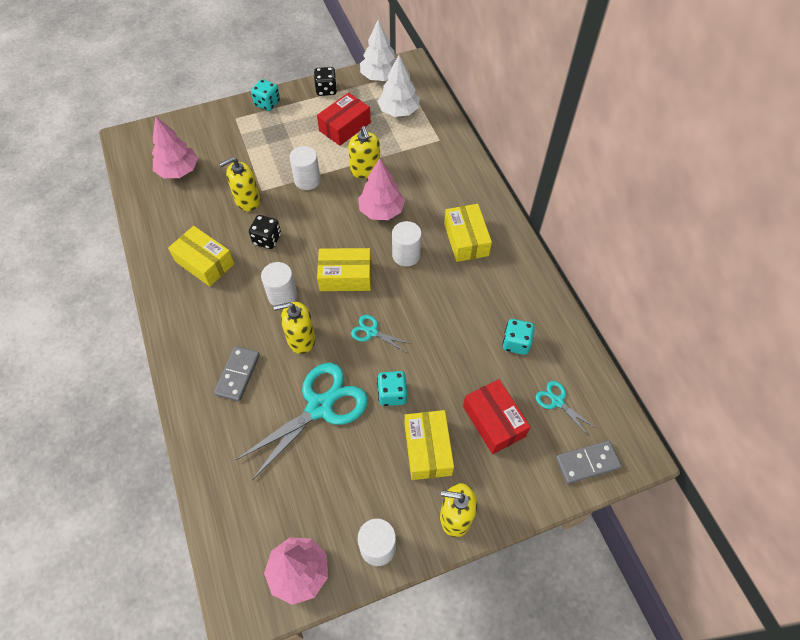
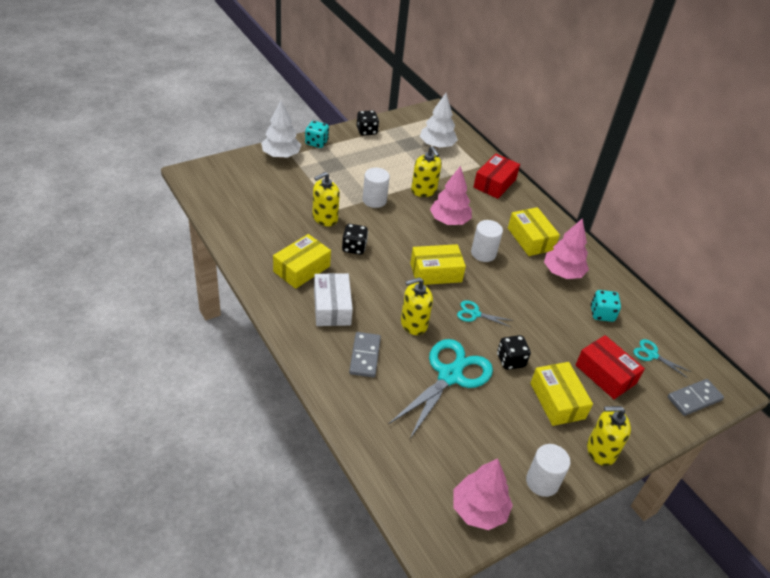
camera: 15 degrees left, 15 degrees down
pink tree [152,116,198,178] -> pink tree moved to [544,218,589,279]
yellow box [168,226,234,287] -> yellow box turned 75 degrees counterclockwise [273,234,331,289]
white cylinder [261,262,297,306] -> none
red box [317,93,371,146] -> red box moved to [473,154,520,199]
white tree [360,19,396,81] -> white tree moved to [261,101,301,158]
turquoise dice [377,371,407,406] -> black dice [497,335,531,370]
none -> white box [314,273,353,326]

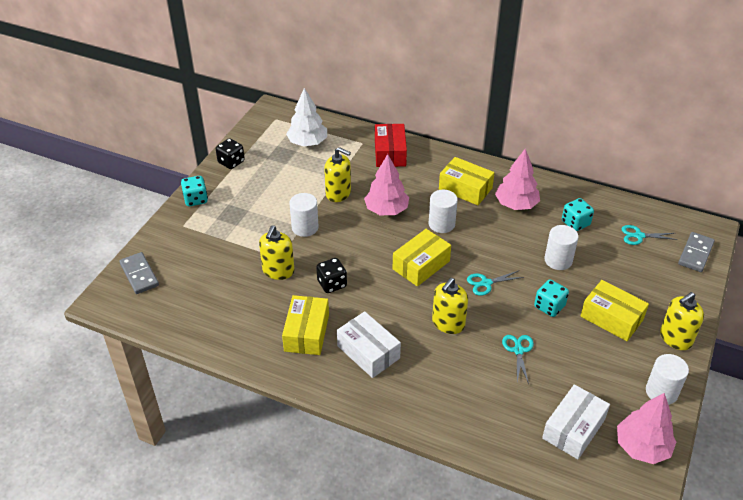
camera: 30 degrees left, 0 degrees up
white tree [261,101,301,158] -> none
grey domino [349,332,381,377] -> grey domino moved to [119,252,159,294]
turquoise scissors [389,339,493,439] -> turquoise scissors [502,335,534,384], size x0.46
black dice [497,335,531,370] -> turquoise dice [534,279,569,317]
red box [576,335,645,399] -> none
none -> white box [542,384,610,459]
none -> white cylinder [545,225,578,270]

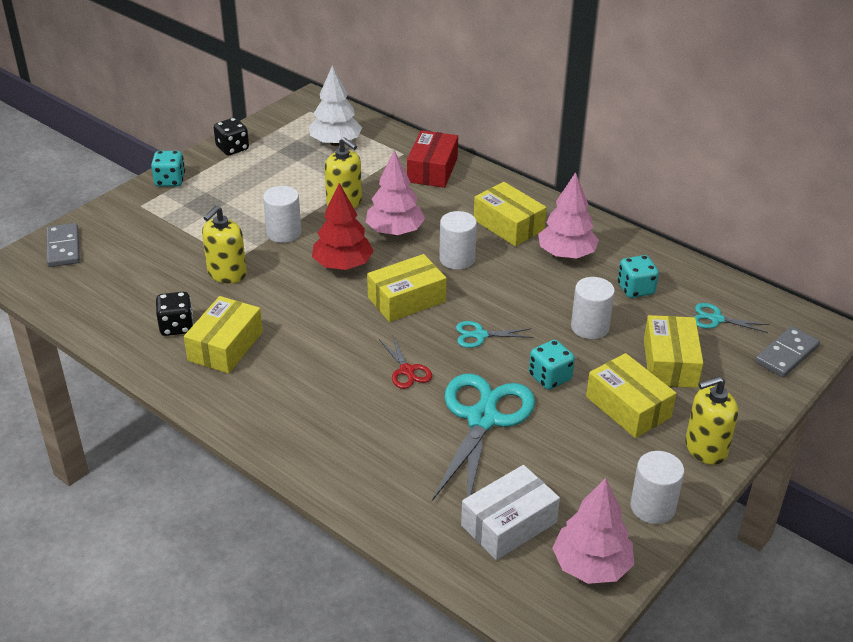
camera: 15 degrees right, 5 degrees down
black dice [316,258,347,293] -> black dice moved to [156,292,194,336]
white box [337,311,401,378] -> none
yellow soap dispenser [432,278,468,334] -> red scissors [379,336,432,389]
turquoise scissors [502,335,534,384] -> turquoise scissors [432,373,535,501], size x2.16
none -> red tree [312,183,374,270]
none -> yellow box [644,315,703,388]

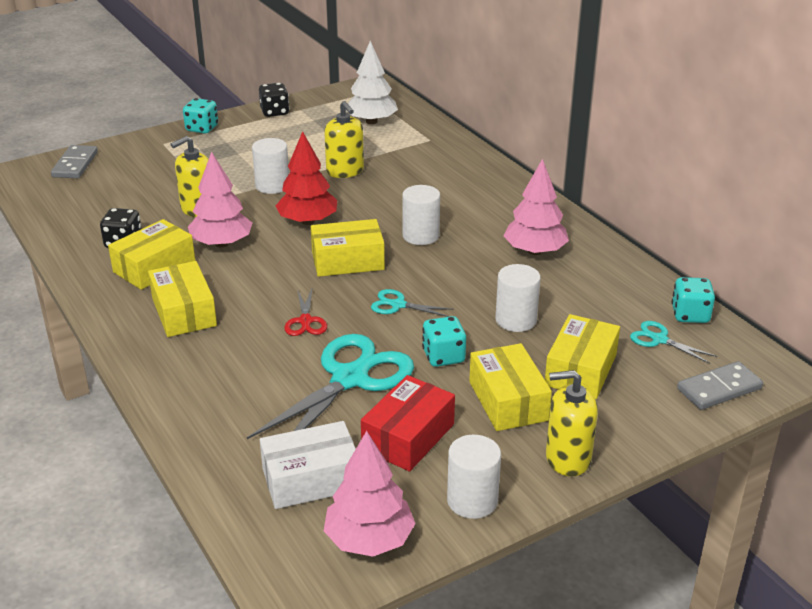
camera: 20 degrees right, 5 degrees down
pink tree [366,150,425,235] -> pink tree moved to [188,152,252,248]
red box [407,130,458,188] -> red box moved to [361,375,455,472]
yellow box [474,182,547,246] -> yellow box moved to [148,261,217,337]
turquoise dice [618,255,659,298] -> turquoise dice moved to [672,277,715,323]

